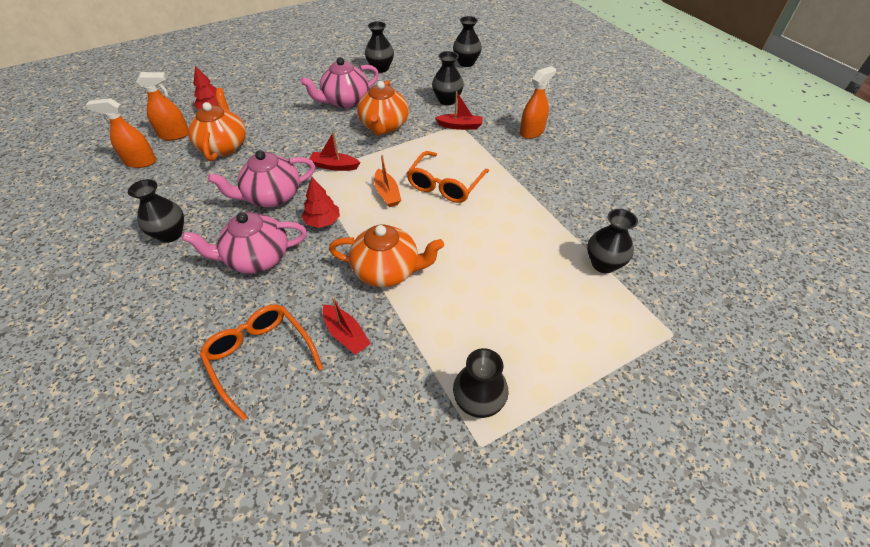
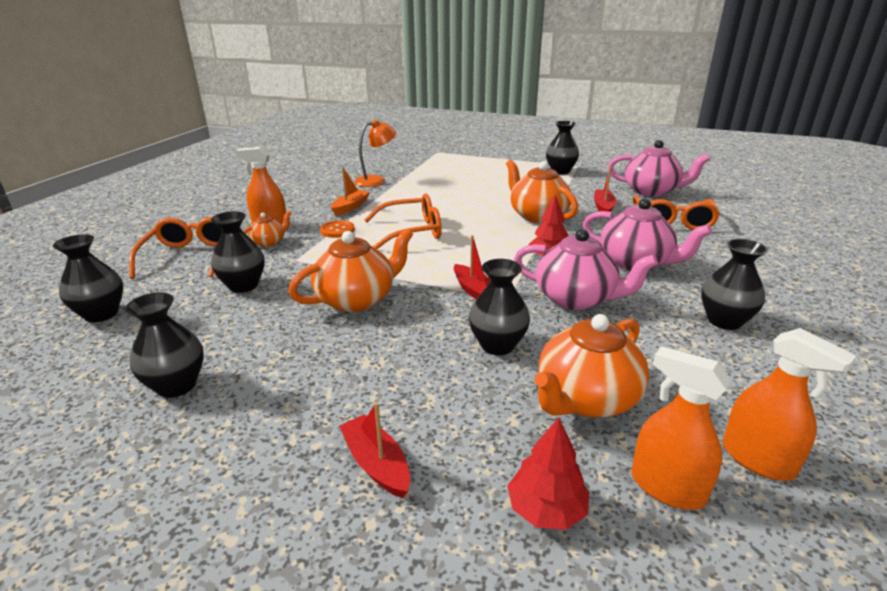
camera: 130 degrees left, 20 degrees down
pink teapot [300,57,379,108] -> pink teapot moved to [608,140,710,197]
orange boat [374,155,401,207] -> orange boat moved to [331,167,370,216]
red boat [435,91,483,130] -> red boat moved to [339,402,410,498]
black vase [587,209,638,273] -> black vase moved to [469,259,530,355]
none -> orange glasses [129,217,222,279]
none -> orange teapot [243,211,291,247]
none -> orange button [320,220,355,238]
none -> orange lamp [354,119,397,187]

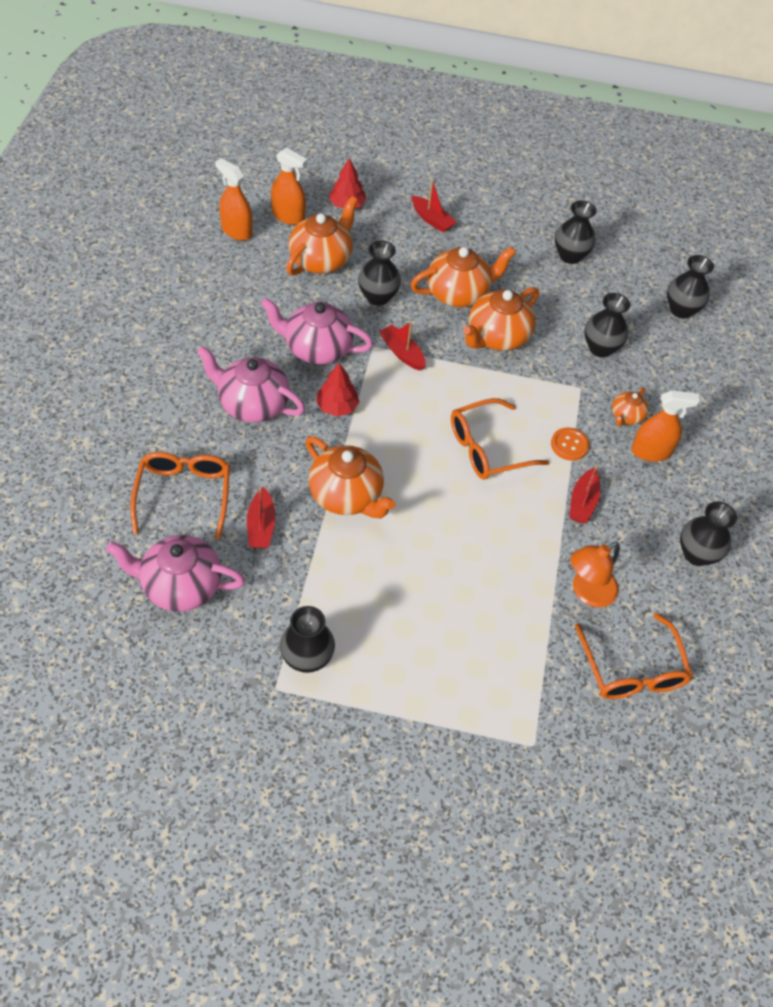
camera: 165 degrees right, 25 degrees up
orange glasses [129,217,222,279] -> orange glasses moved to [575,613,693,699]
orange boat [331,167,370,216] -> red boat [569,464,601,523]
black vase [701,239,768,330] -> black vase moved to [680,501,737,566]
none -> orange teapot [410,247,516,307]

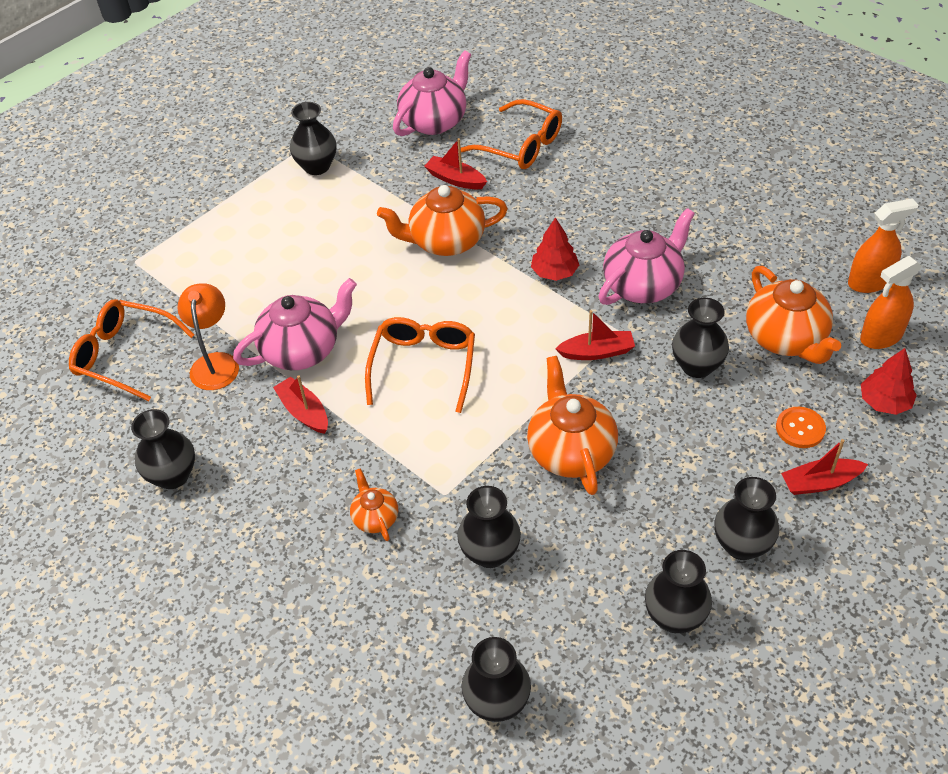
camera: 130 degrees right, 5 degrees down
pink teapot [197,346,305,423] -> pink teapot moved to [233,278,357,370]
orange teapot [410,247,516,307] -> none
orange button [551,428,590,461] -> orange button moved to [776,407,826,448]
orange spray bottle [631,390,700,462] -> none
none -> black vase [715,477,779,560]

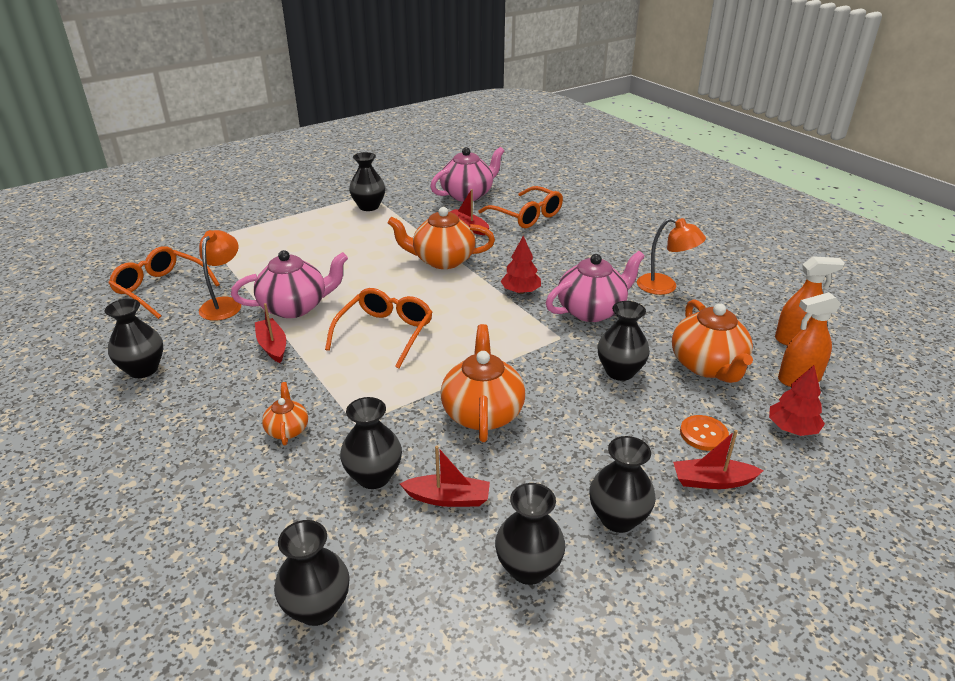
camera: 10 degrees right, 15 degrees down
red boat [555,310,635,360] -> red boat moved to [400,446,490,507]
none -> orange lamp [637,218,706,295]

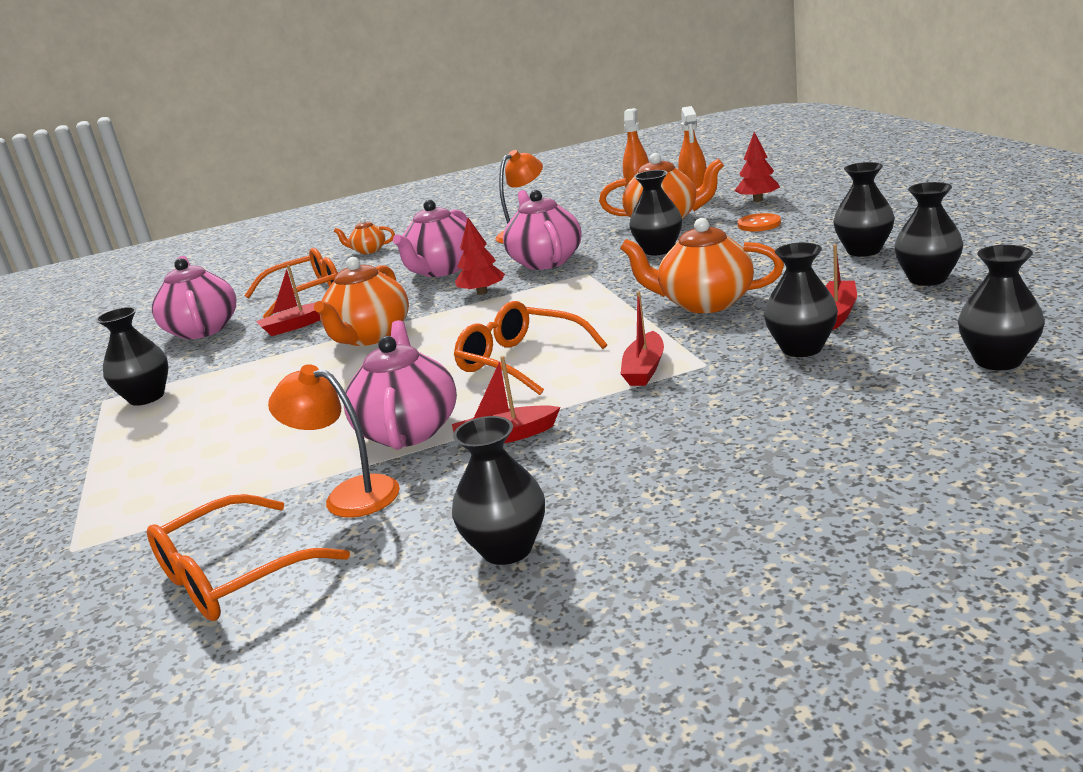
camera: 70 degrees left, 10 degrees down
orange teapot [262,382,308,445] -> orange teapot moved to [334,218,395,254]
red boat [673,430,763,489] -> red boat moved to [621,291,664,386]
none -> pink teapot [393,200,467,277]

